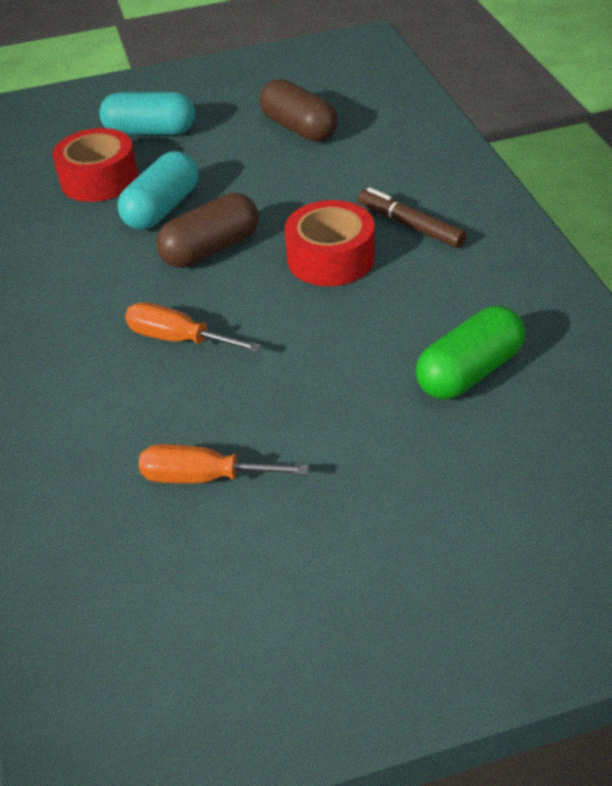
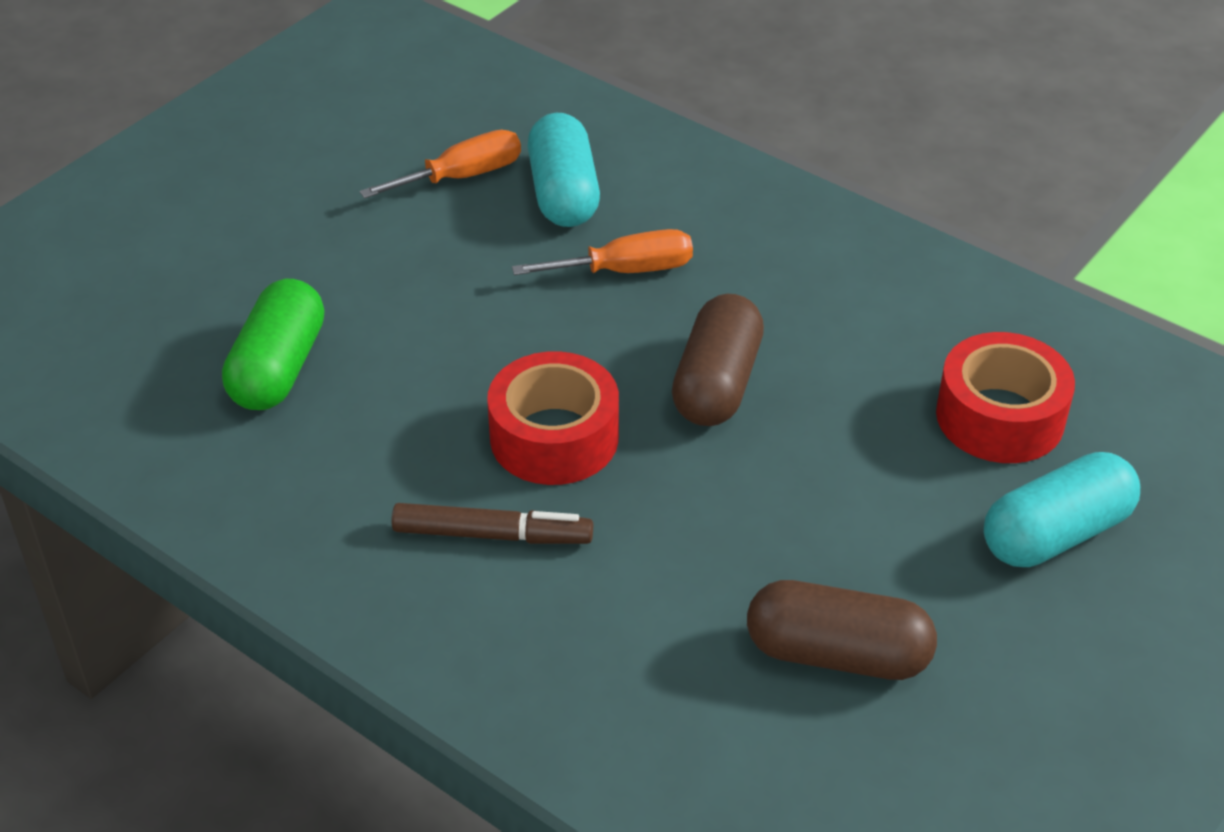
camera: 140 degrees right, 0 degrees up
turquoise capsule [117,151,199,230] -> turquoise capsule moved to [528,113,600,227]

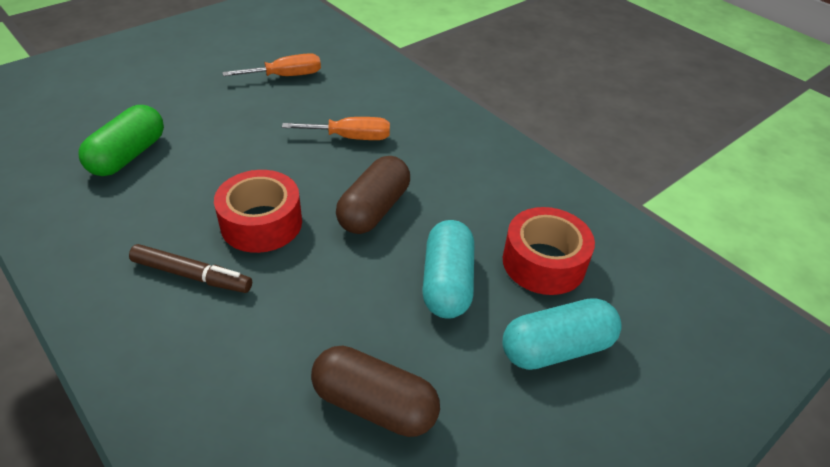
camera: 10 degrees right, 0 degrees up
turquoise capsule [528,113,600,227] -> turquoise capsule moved to [422,220,474,319]

